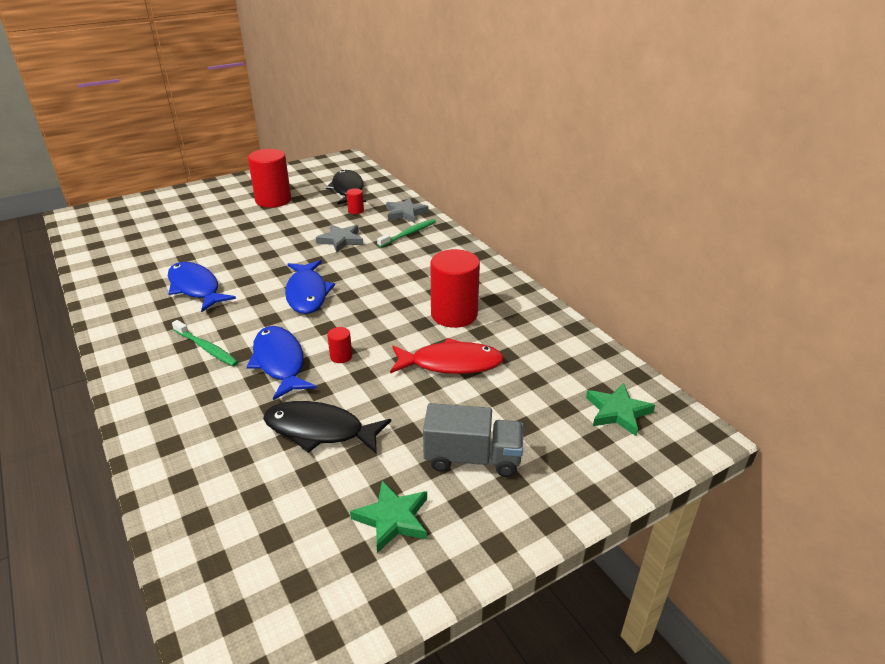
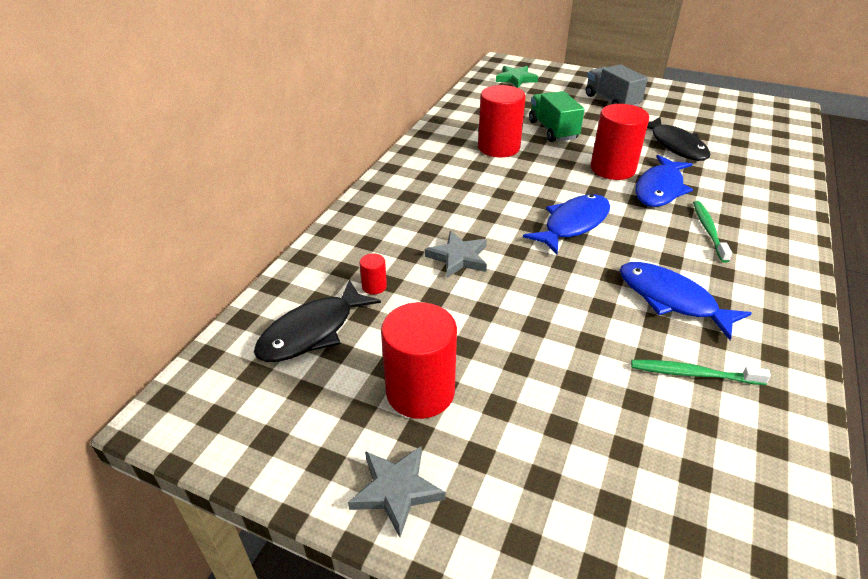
camera: 125 degrees left, 5 degrees up
blue fish [168,262,236,312] -> blue fish turned 120 degrees clockwise [619,262,752,340]
red cylinder [327,327,352,363] -> red cylinder [591,104,649,180], size x2.31
green star [350,481,427,553] -> none
green toothbrush [377,219,436,248] -> green toothbrush moved to [631,360,771,385]
grey star [386,198,429,223] -> grey star moved to [348,446,446,537]
red fish [390,338,504,374] -> green truck [529,91,585,142]

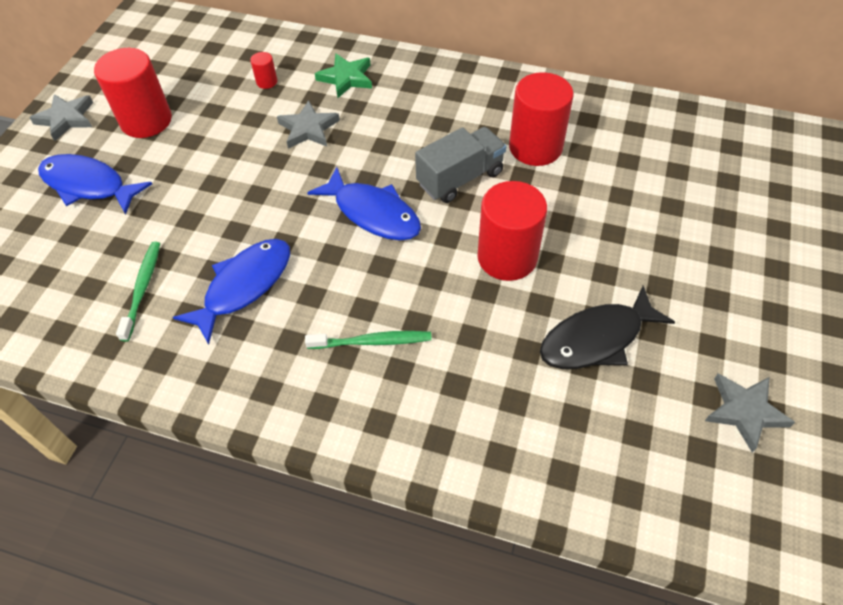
camera: 85 degrees right, 15 degrees up
black fish [254,279,381,362] -> none
green star [496,66,538,88] -> green star moved to [315,54,372,98]
green truck [529,91,585,142] -> none
grey truck [586,64,648,107] -> grey truck moved to [415,127,506,203]
blue fish [635,155,693,207] -> blue fish moved to [38,154,152,215]
none -> grey star [705,374,795,453]

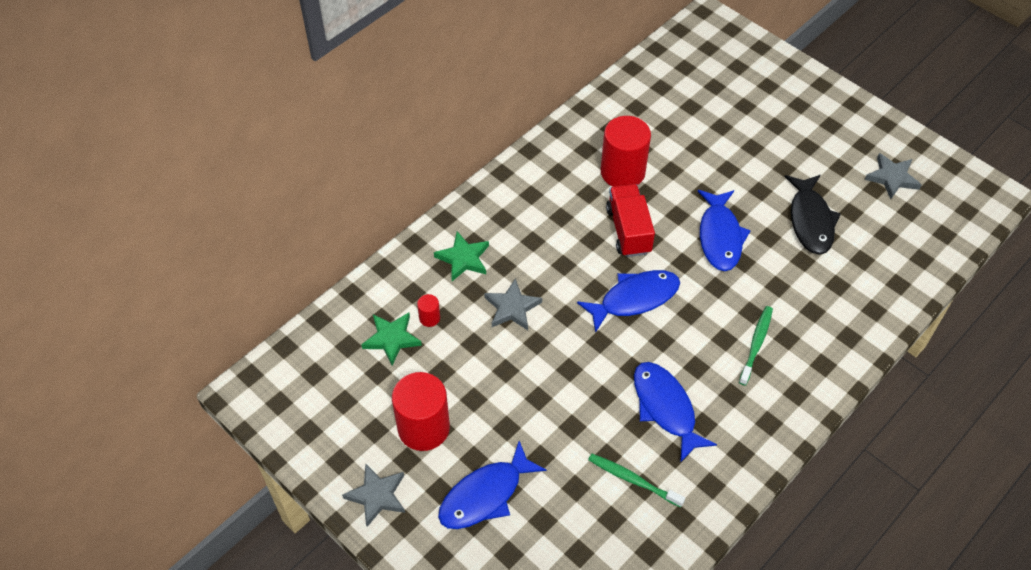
camera: 65 degrees left, 0 degrees up
grey truck [415,127,506,203] -> red truck [606,184,655,257]
red cylinder [477,181,547,281] -> blue fish [698,190,751,271]
none -> green star [361,313,422,365]

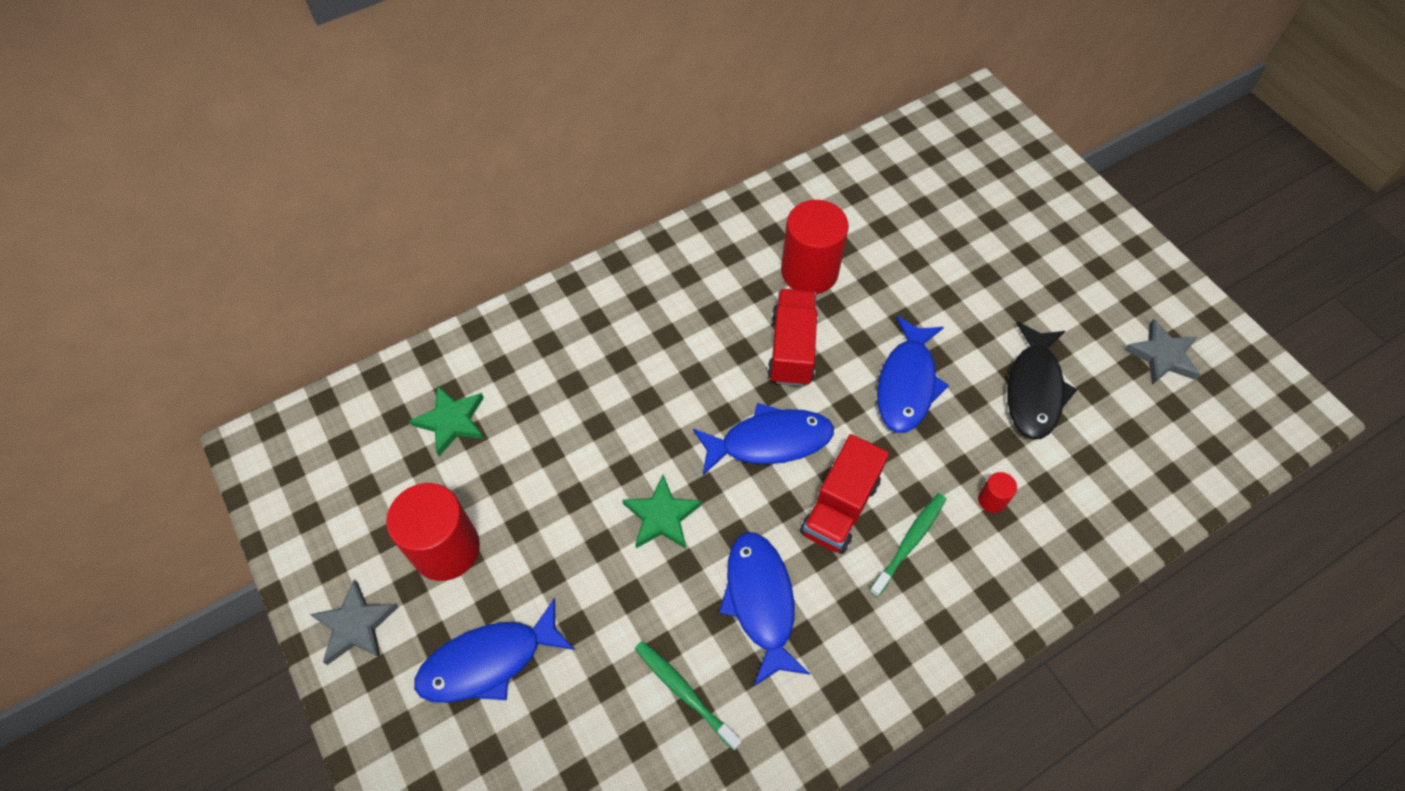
camera: 15 degrees right, 5 degrees up
red cylinder [417,294,440,327] -> red cylinder moved to [978,472,1017,513]
green star [434,231,489,281] -> green star moved to [623,475,702,549]
grey star [484,278,542,330] -> none
none -> red truck [800,434,889,554]

